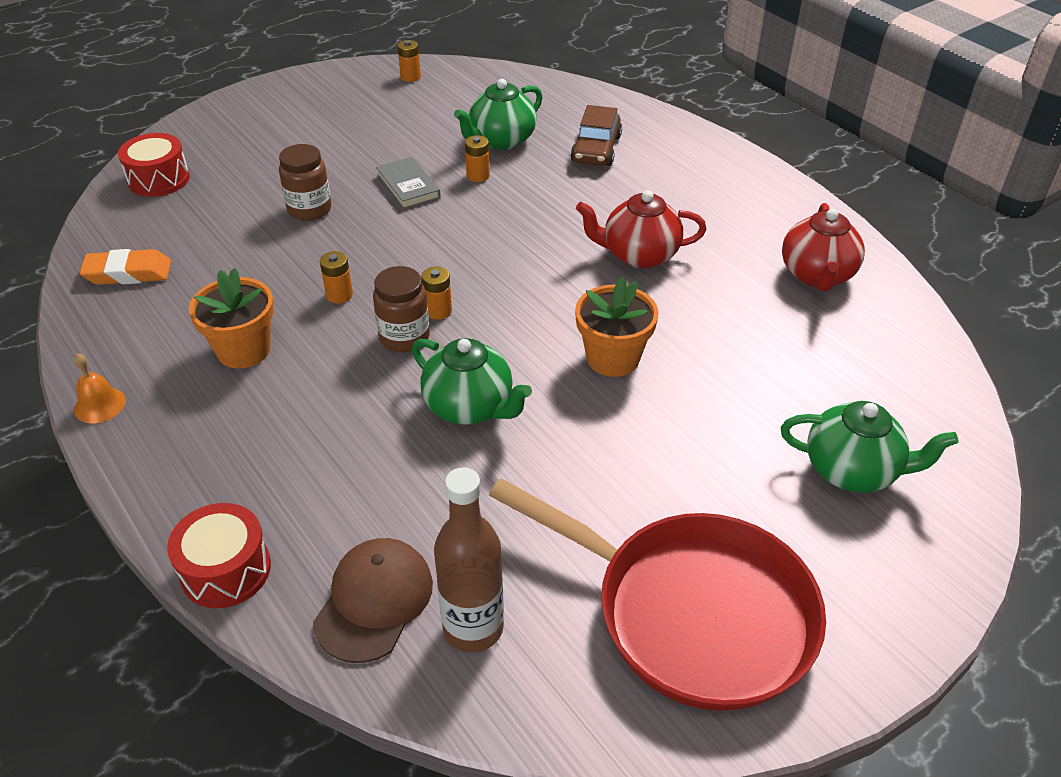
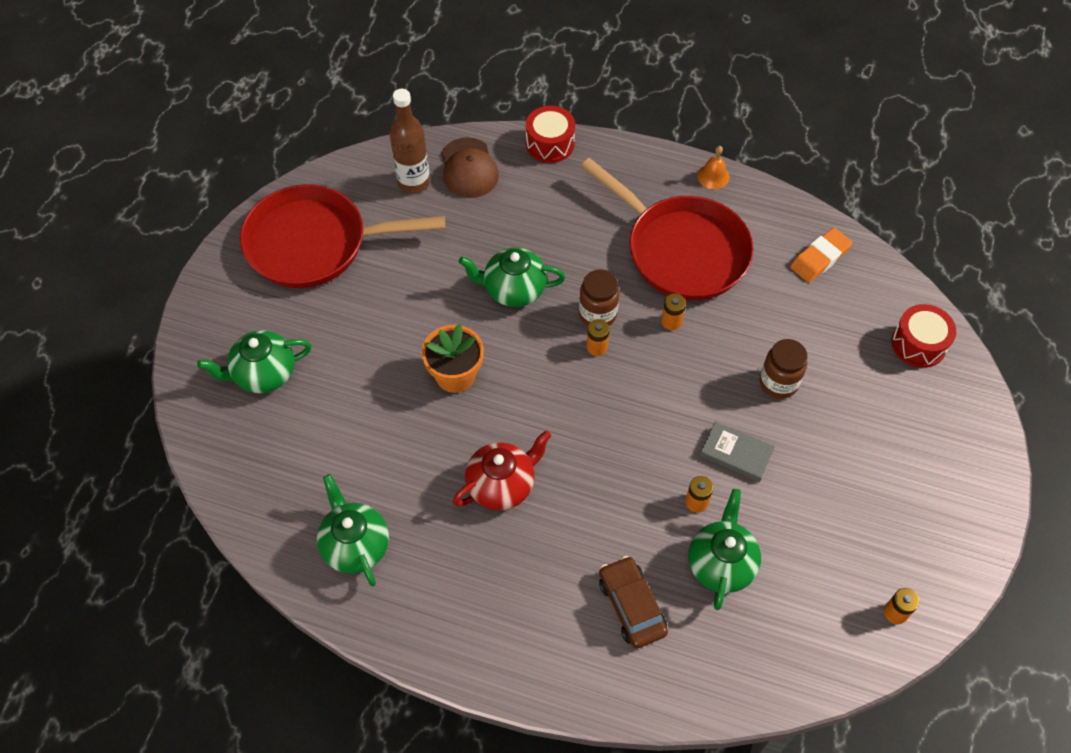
camera: 145 degrees right, 15 degrees up
orange flower pot [189,268,274,369] -> red pan [581,158,754,301]
red teapot [782,203,865,291] -> green teapot [317,474,389,586]

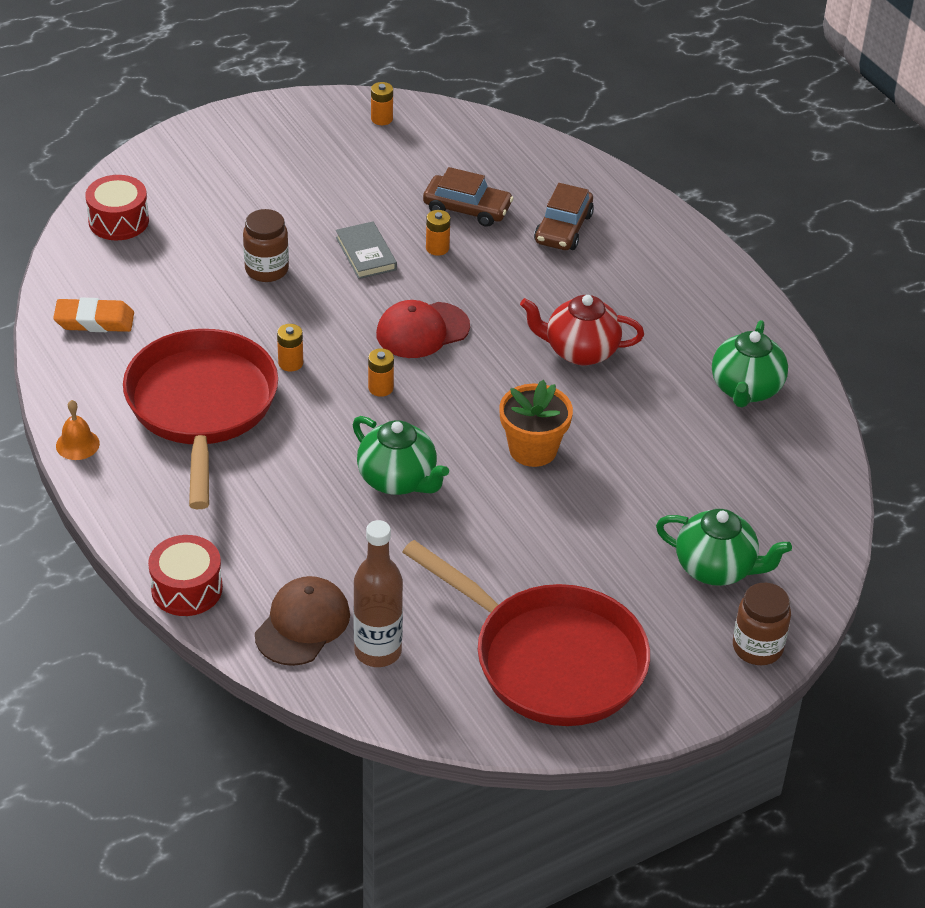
camera: 140 degrees left, 15 degrees down
brown jar [579,270,619,326] -> brown jar moved to [733,583,791,665]
green teapot [688,489,761,610] -> brown car [423,167,513,227]
none -> red cap [376,300,470,358]

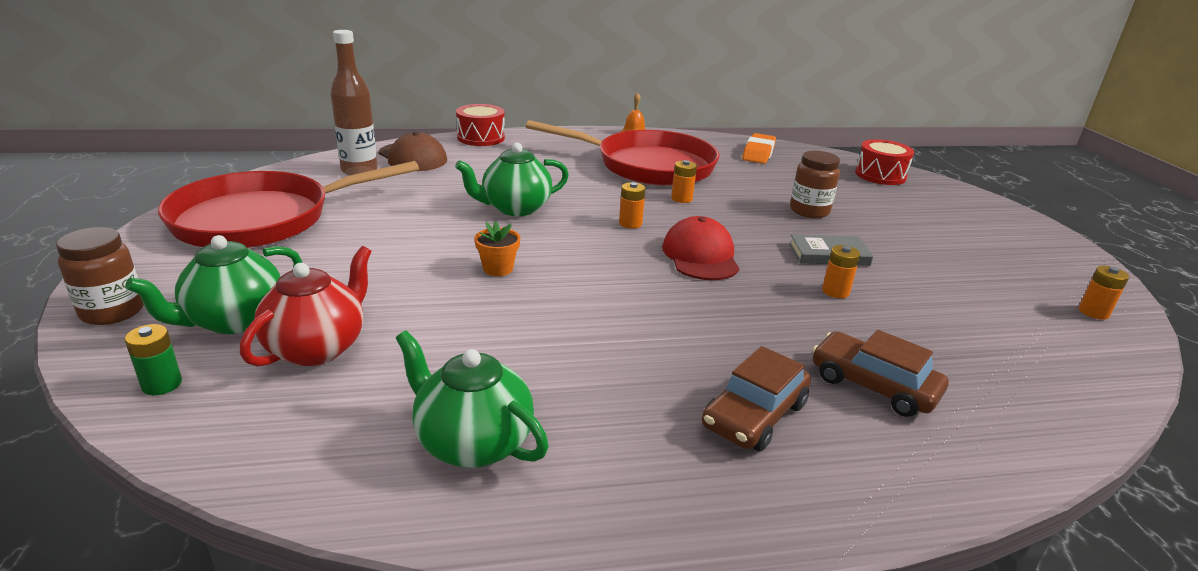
camera: 110 degrees right, 15 degrees down
brown car [423,167,513,227] -> brown car moved to [702,346,811,451]
orange flower pot [499,380,573,467] -> orange flower pot [474,222,520,276], size x0.59
red teapot [520,295,644,366] -> red teapot moved to [240,246,372,367]
none -> green battery [125,324,182,395]

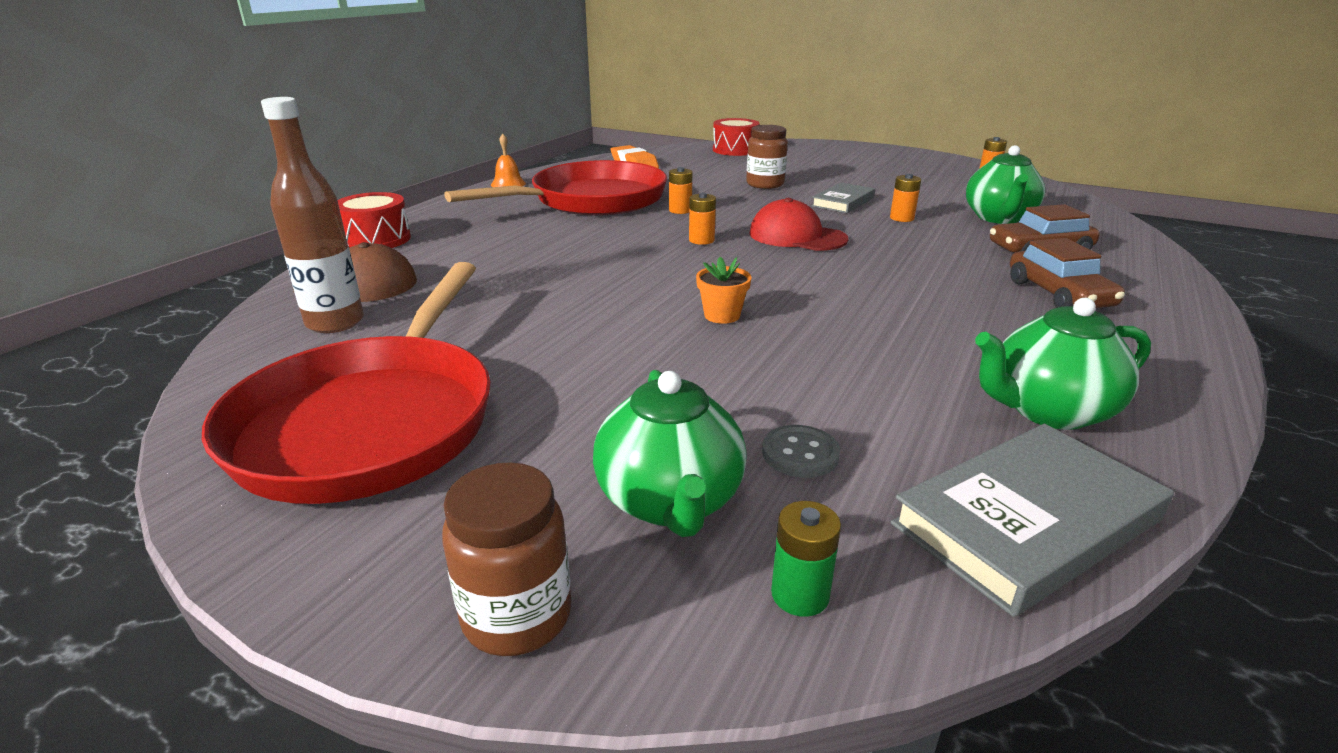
camera: 50 degrees left, 0 degrees up
red teapot [240,246,372,367] -> grey button [762,425,840,478]
green teapot [455,143,569,216] -> green teapot moved to [966,145,1045,224]
none -> grey book [891,424,1174,617]

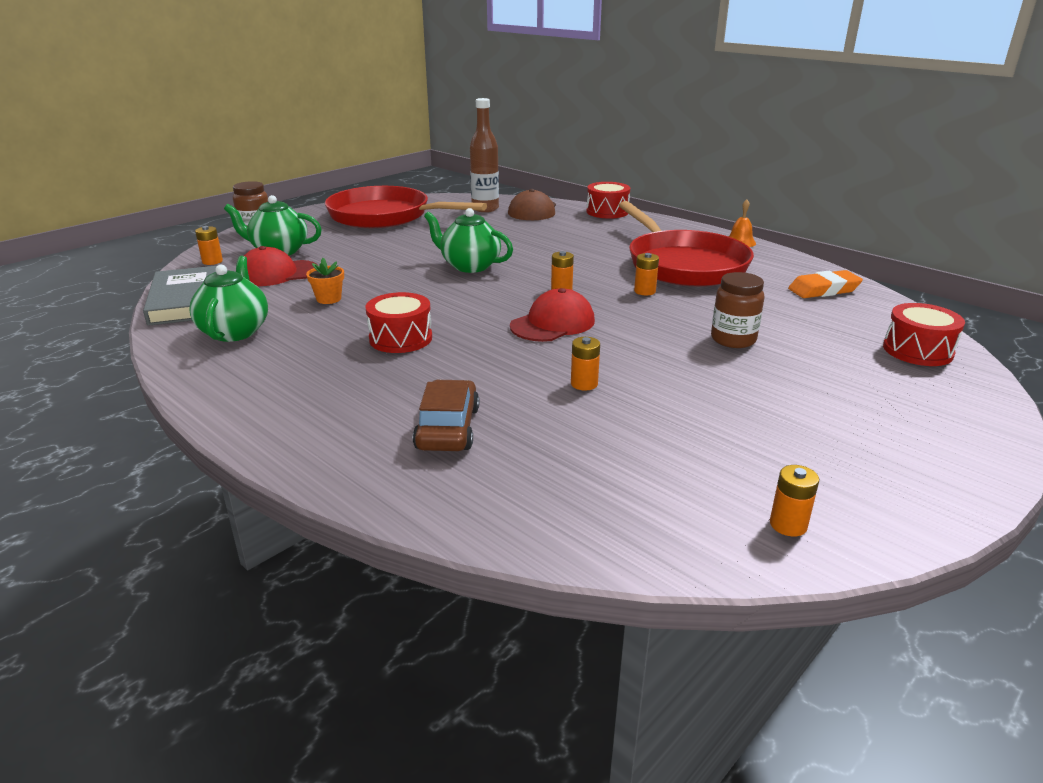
camera: 105 degrees right, 0 degrees up
orange flower pot [696,257,752,324] -> orange flower pot moved to [306,258,344,304]
grey button [762,425,840,478] -> red cap [244,246,318,286]
green battery [771,501,841,617] -> orange battery [195,226,223,265]
grey book [812,182,875,213] -> none
green teapot [966,145,1045,224] -> green teapot moved to [424,208,513,273]
brown car [1010,238,1125,308] -> none
none -> red drum [366,292,432,353]

